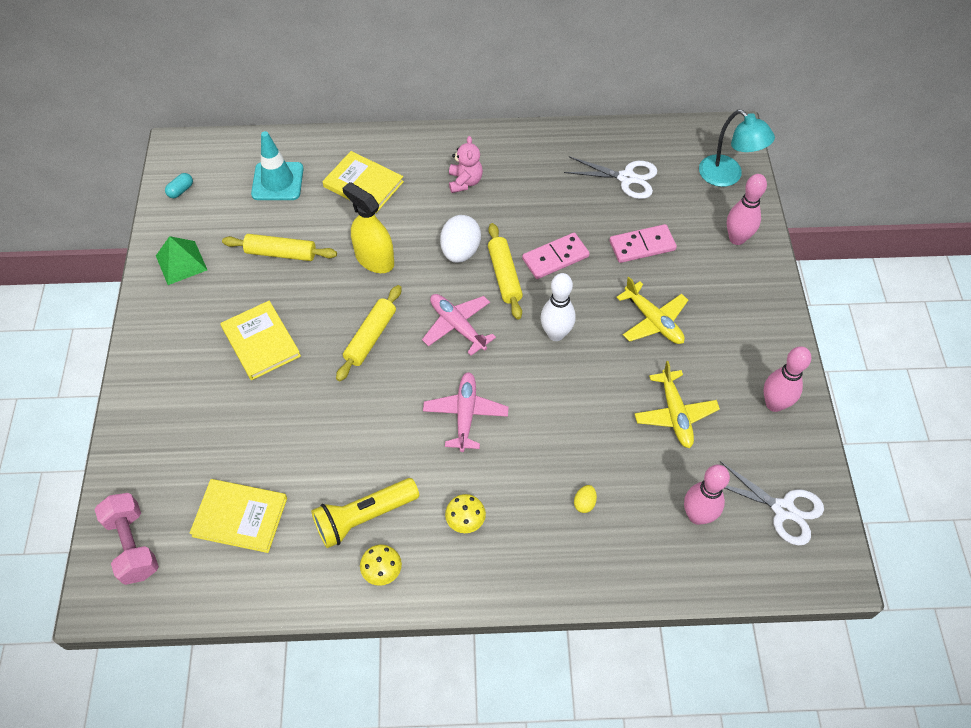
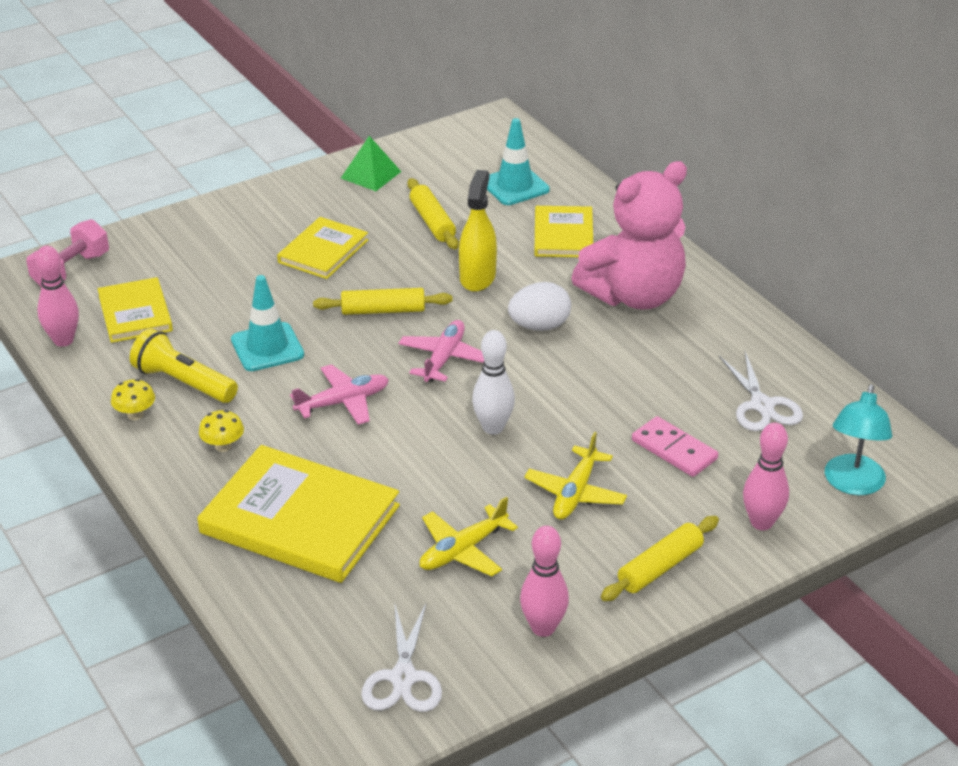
camera: 60 degrees right, 20 degrees down
turquoise capsule [165,173,193,198] -> none
pink teddy bear [449,136,483,193] -> pink teddy bear [571,161,687,309], size x2.35
yellow rolling pin [488,223,523,320] -> yellow rolling pin moved to [601,516,719,601]
pink domino [522,233,590,279] -> none
yellow egg [574,485,597,513] -> yellow book [197,445,400,583]
pink bowling pin [684,465,730,525] -> pink bowling pin moved to [36,246,79,347]
none -> turquoise traffic cone [231,275,304,371]

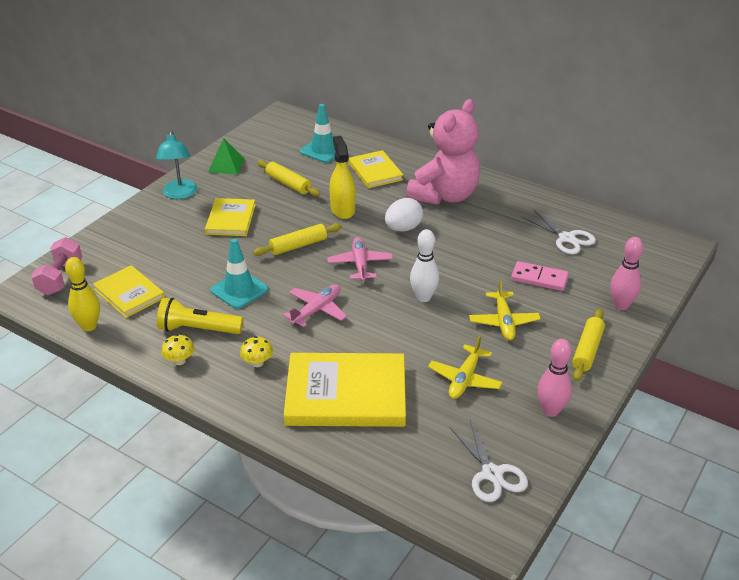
camera: 25 degrees left, 0 degrees up
pink bowling pin [36,246,79,347] -> yellow bowling pin [65,257,100,331]
turquoise lamp [825,384,892,495] -> turquoise lamp moved to [156,131,197,199]

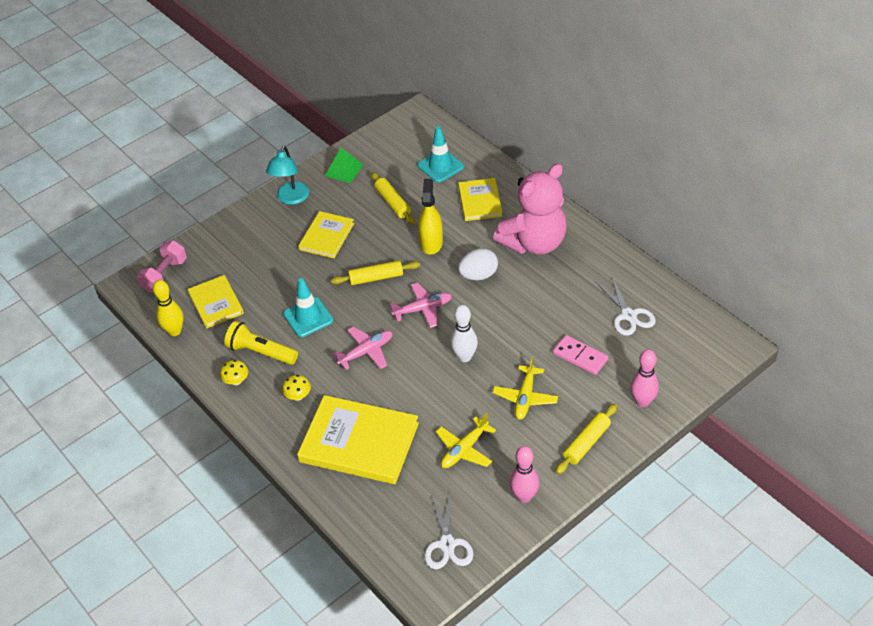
camera: 20 degrees right, 10 degrees up
pink plane [327,237,393,281] -> pink plane turned 60 degrees clockwise [390,283,452,328]

